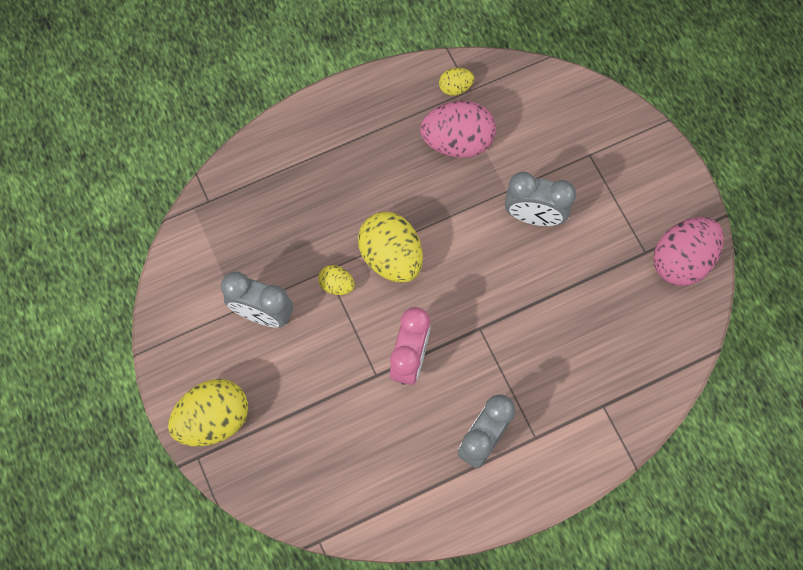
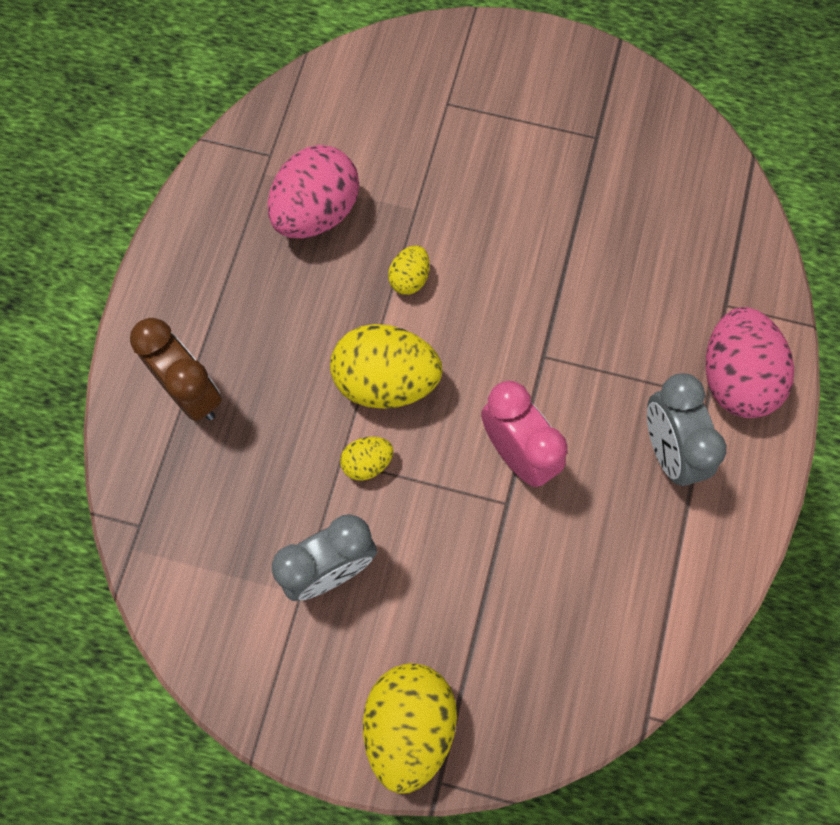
camera: 50 degrees left, 0 degrees up
yellow egg [439,68,474,96] -> yellow egg moved to [388,246,430,295]
grey clock [505,172,576,226] -> none
pink egg [653,217,724,286] -> pink egg moved to [706,307,794,418]
none -> brown clock [130,318,222,421]

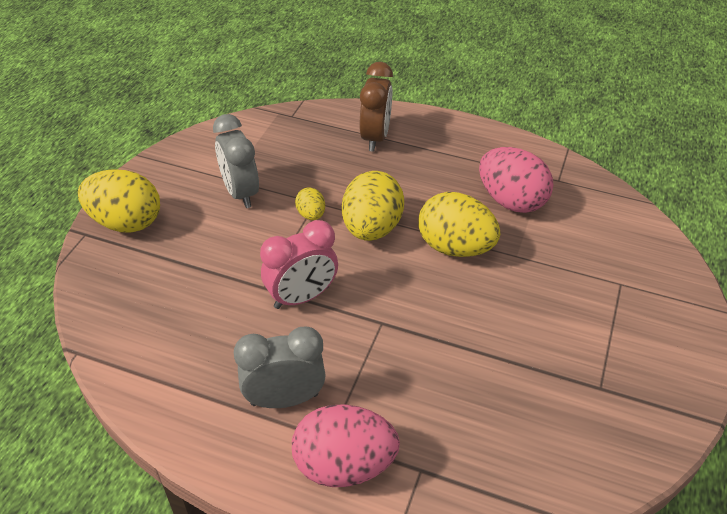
camera: 95 degrees right, 25 degrees down
brown clock [130,318,222,421] -> brown clock turned 45 degrees counterclockwise [360,62,393,152]
yellow egg [388,246,430,295] -> yellow egg [418,192,500,257], size x2.05

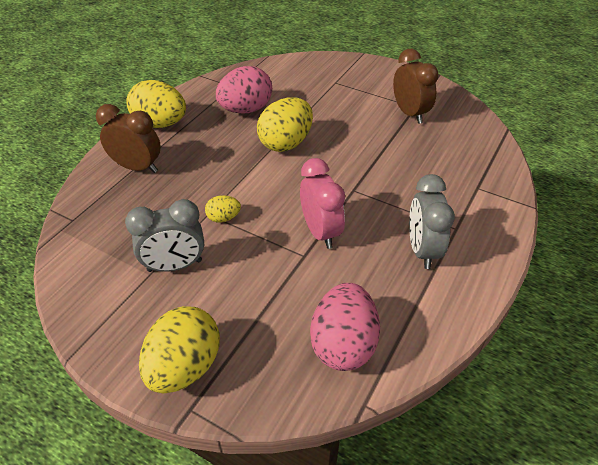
camera: 80 degrees left, 0 degrees up
pink egg [292,404,400,487] -> pink egg moved to [310,283,380,371]
yellow egg [342,171,404,241] -> yellow egg moved to [126,80,186,128]
none -> brown clock [393,49,439,124]

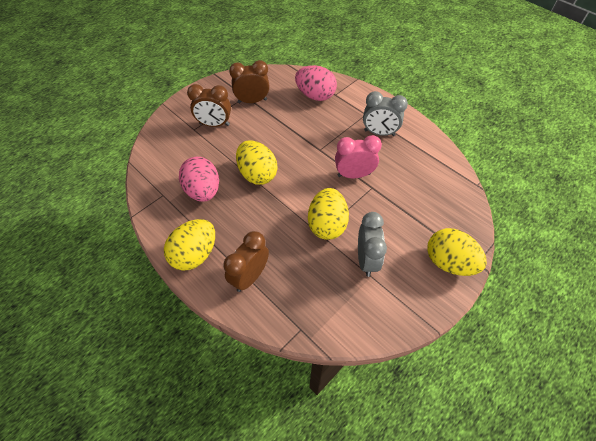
camera: 75 degrees left, 10 degrees up
yellow egg [205,195,241,223] -> yellow egg [308,188,349,240], size x2.05
pink egg [310,283,380,371] -> pink egg moved to [295,65,337,101]
none -> brown clock [187,84,231,127]

